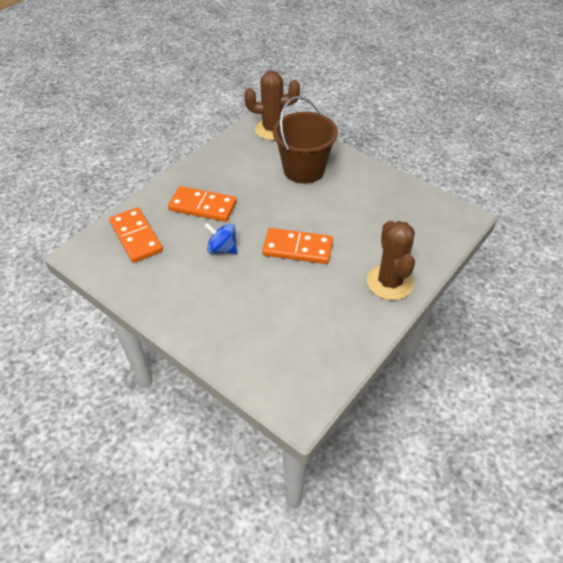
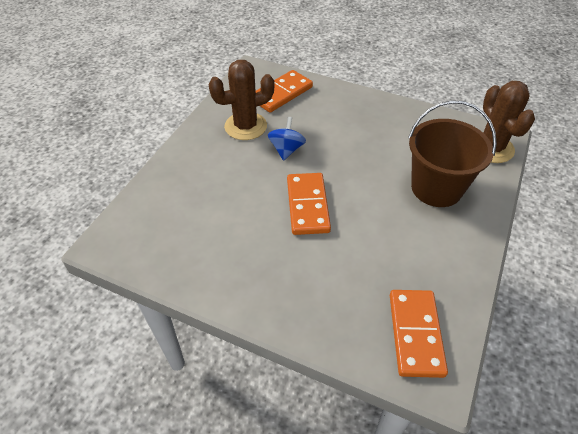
camera: 75 degrees right, 0 degrees up
orange domino [168,186,237,222] -> orange domino moved to [390,290,448,378]
brown cactus [367,221,415,300] -> brown cactus moved to [208,60,274,140]

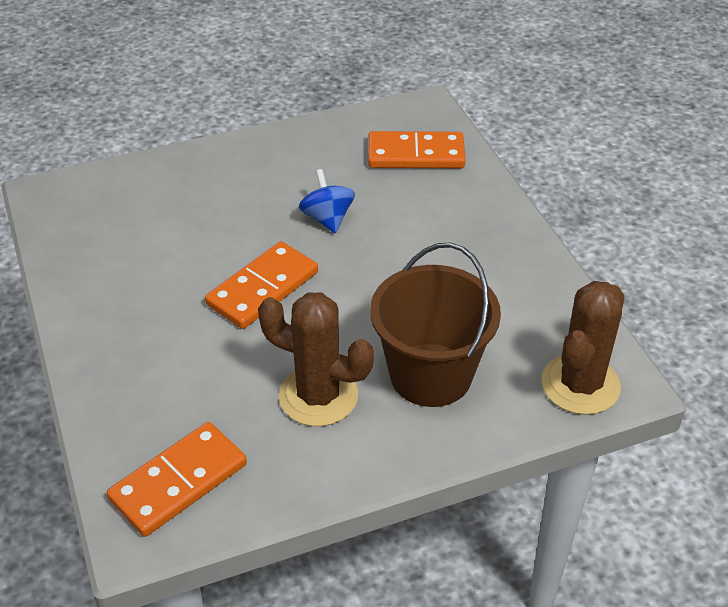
camera: 45 degrees right, 5 degrees down
brown cactus [208,60,274,140] -> brown cactus moved to [258,292,374,426]
blue spinning top [268,117,306,161] -> blue spinning top turned 75 degrees counterclockwise [299,169,355,234]

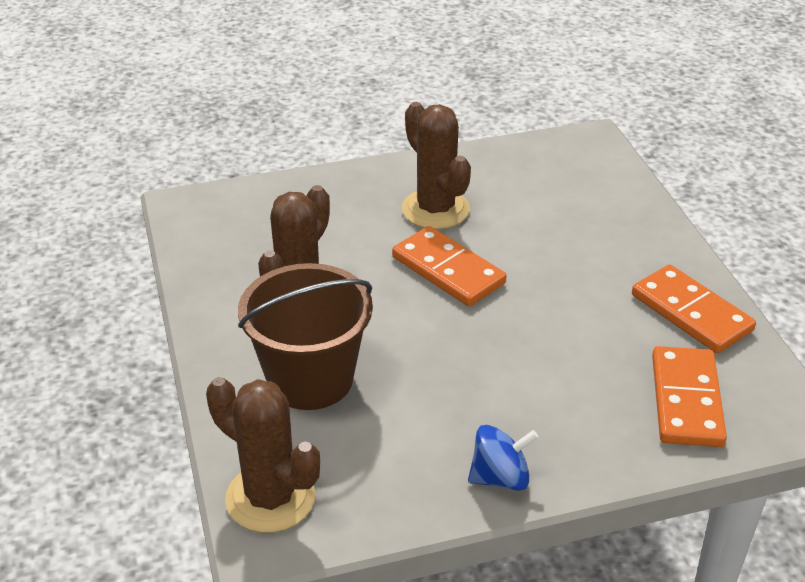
camera: 95 degrees right, 5 degrees down
orange domino [107,422,247,537] -> orange domino moved to [632,264,756,353]
blue spinning top [299,169,355,234] -> blue spinning top moved to [468,425,538,491]
none -> brown cactus [402,102,471,229]

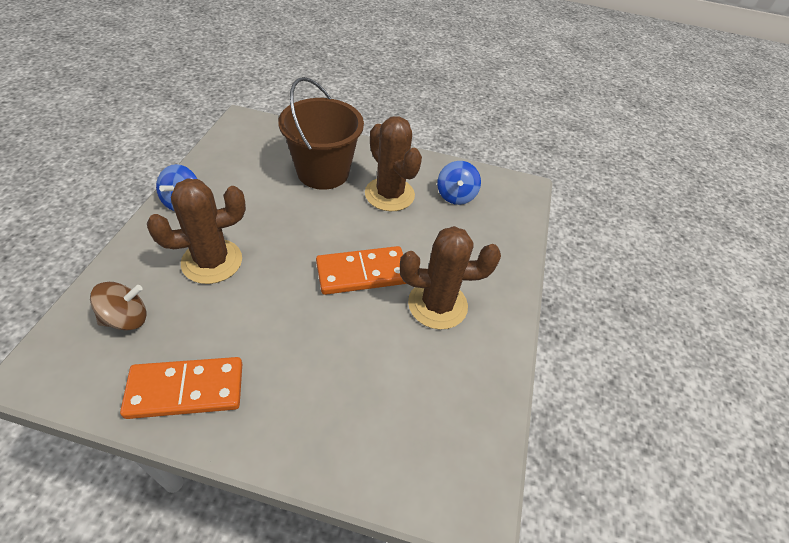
camera: 115 degrees right, 10 degrees up
brown cactus [206,377,320,533] -> brown cactus moved to [147,179,246,284]
orange domino [652,346,727,447] -> brown spinning top [90,282,146,331]
none -> blue spinning top [437,161,481,205]

